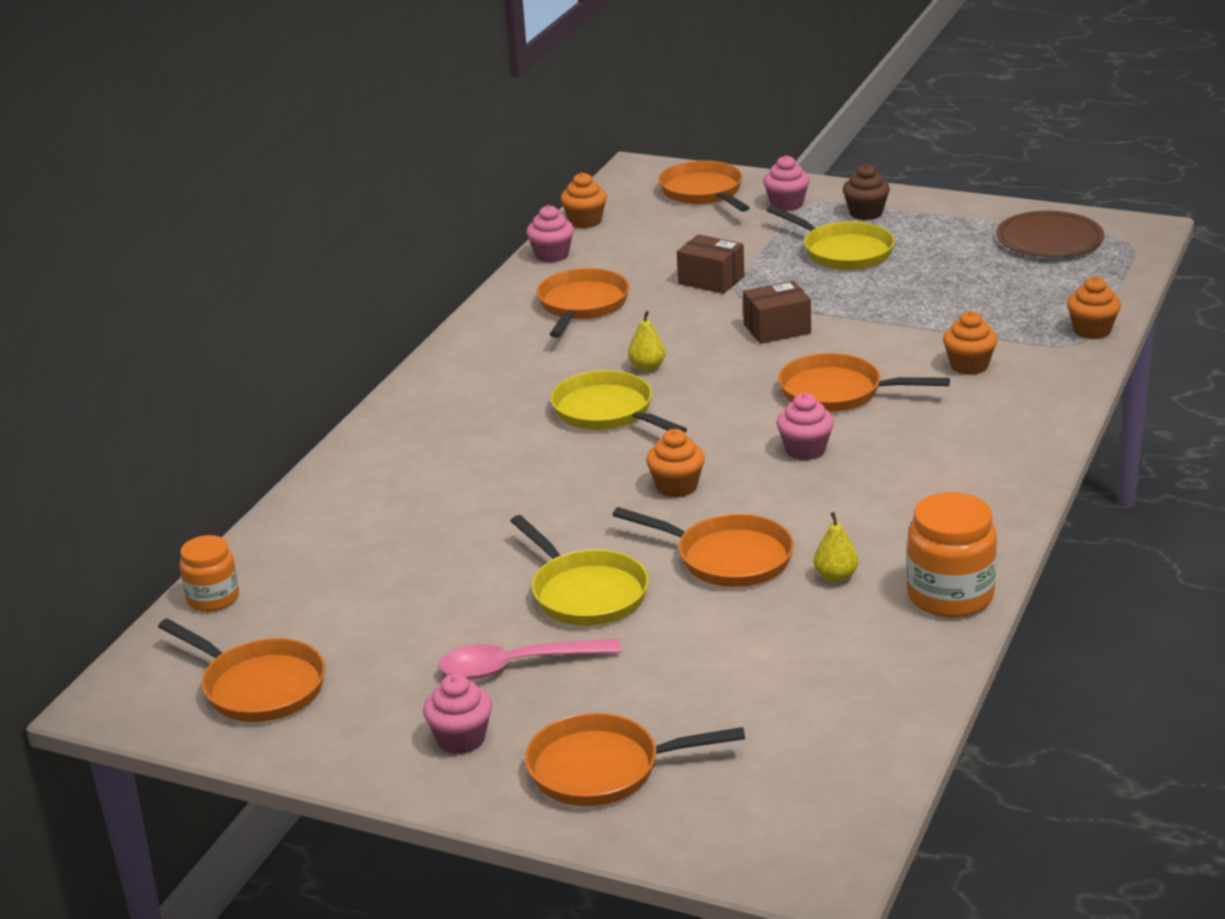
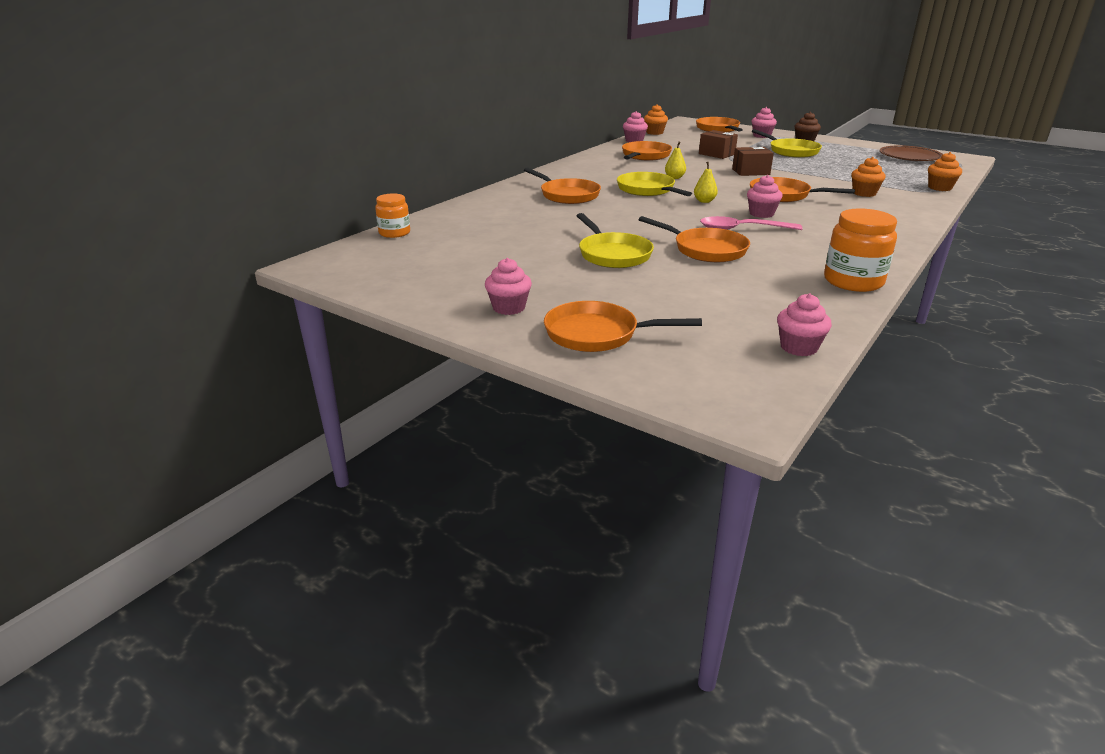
camera: 10 degrees right, 0 degrees up
orange pan [158,618,325,722] -> orange pan moved to [524,167,601,204]
pink spoon [439,638,621,679] -> pink spoon moved to [700,216,802,230]
orange cupcake [646,429,705,498] -> none
yellow pear [813,512,858,583] -> yellow pear moved to [694,161,718,203]
none -> pink cupcake [777,293,832,356]

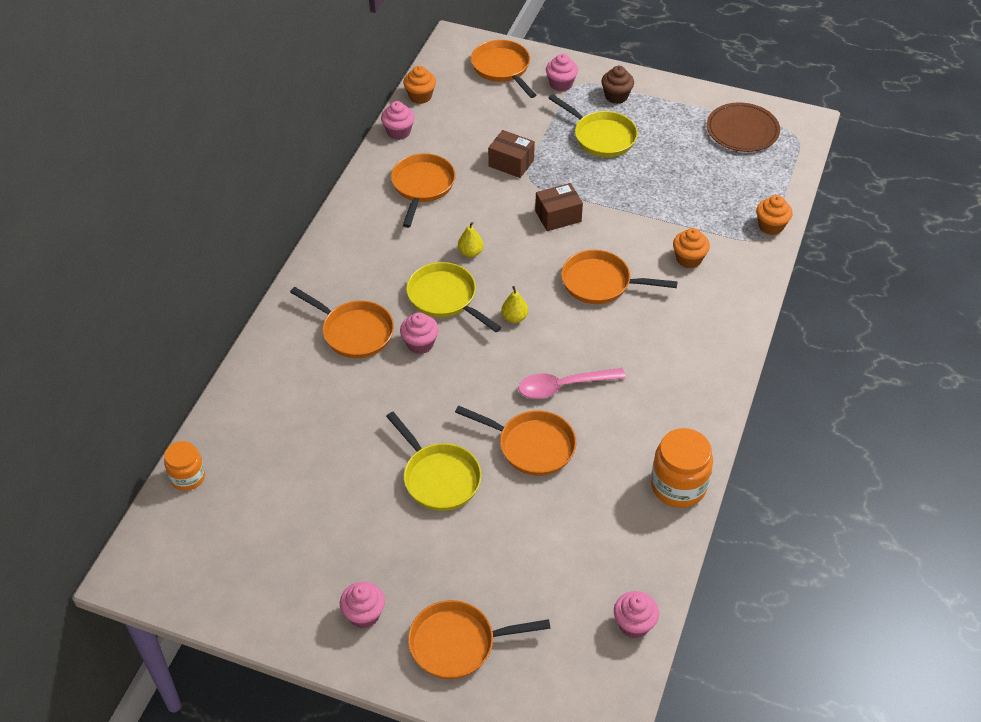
camera: 15 degrees left, 20 degrees up
pink cupcake [747,175,783,218] -> pink cupcake moved to [400,312,439,354]

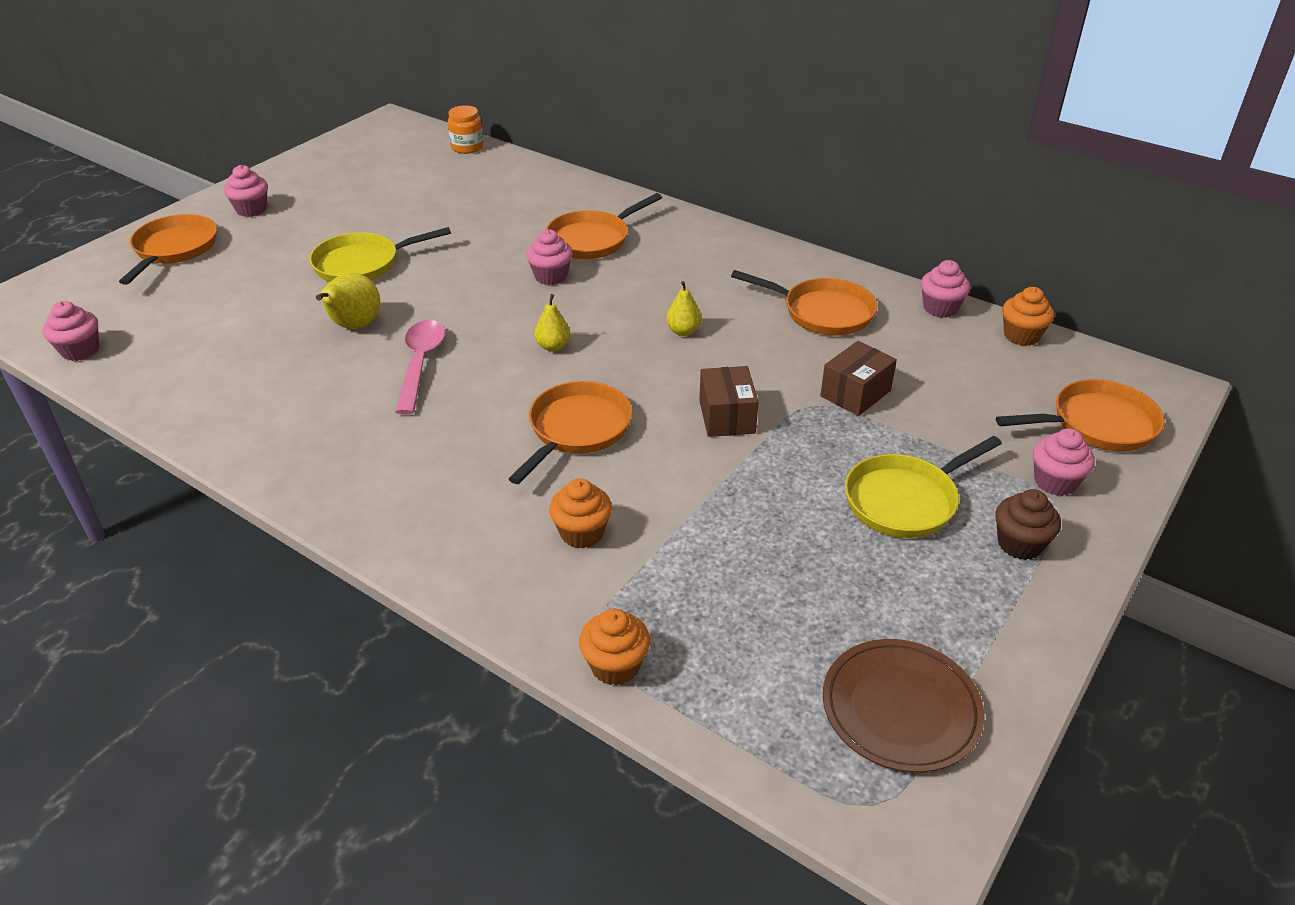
camera: 105 degrees right, 10 degrees down
yellow pan [406,262,502,332] -> none
orange pan [455,405,576,476] -> yellow pear [316,273,380,329]
orange jar [651,428,713,508] -> none

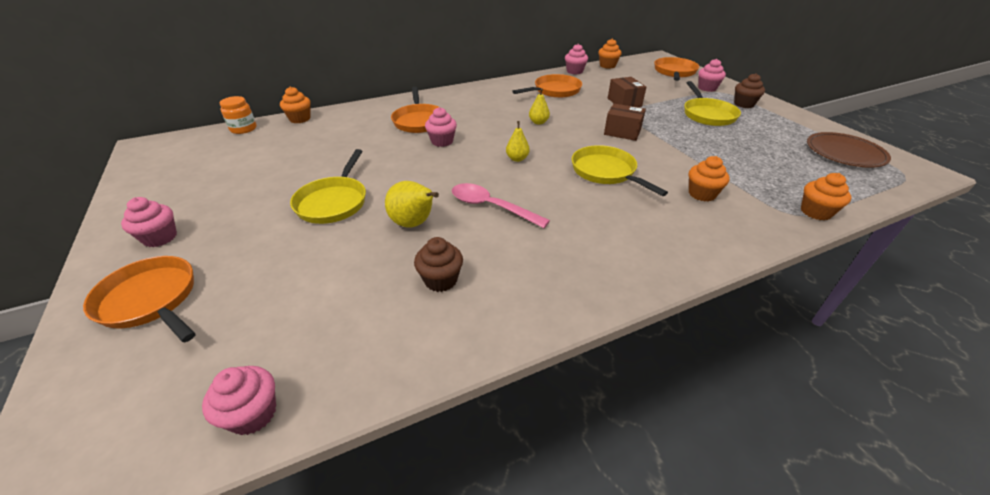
camera: 60 degrees left, 0 degrees up
orange pan [509,381,632,484] -> yellow pan [572,145,668,196]
none -> orange cupcake [280,87,311,123]
none -> brown cupcake [414,237,463,292]

